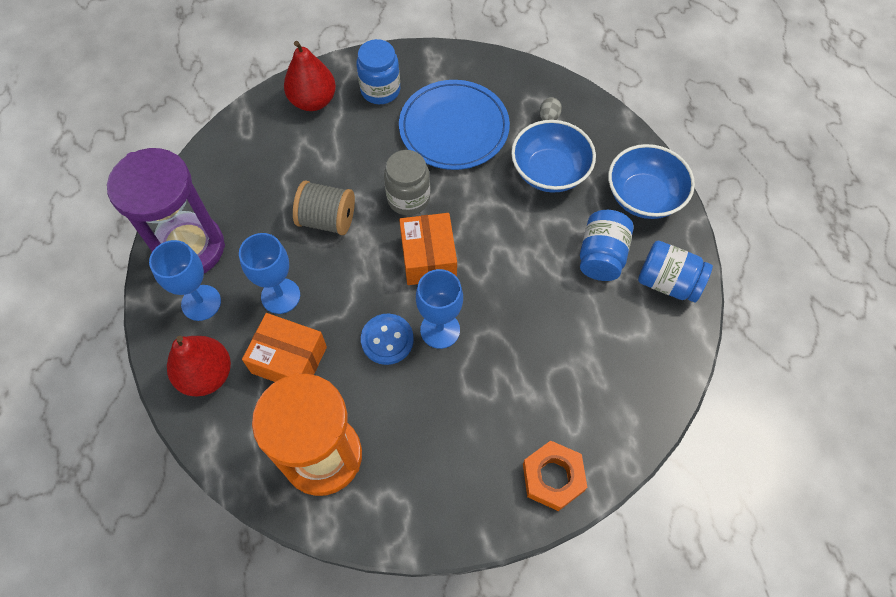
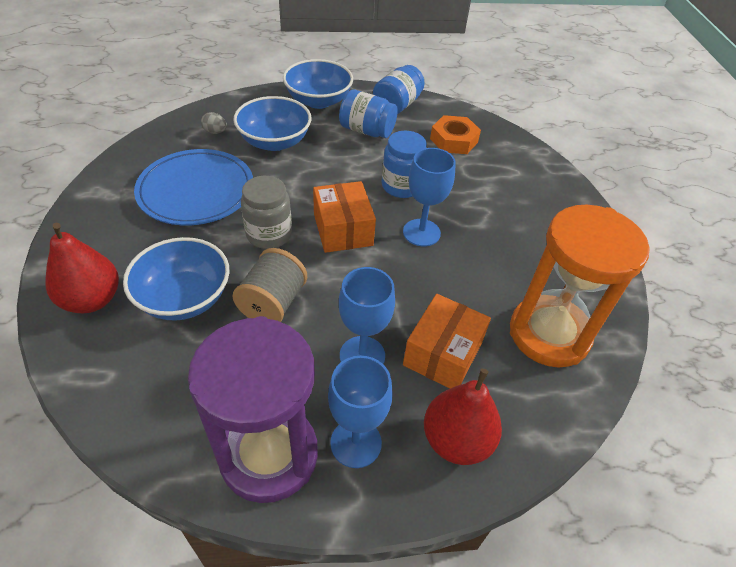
camera: 85 degrees left, 15 degrees down
blue jar [356,39,400,104] -> blue jar moved to [382,131,427,198]
blue button [361,314,414,365] -> none
orange box [399,213,457,285] -> orange box turned 75 degrees clockwise [313,181,376,253]
orange nut [523,441,588,511] -> orange nut moved to [430,115,481,154]
none -> blue bowl [123,237,230,320]

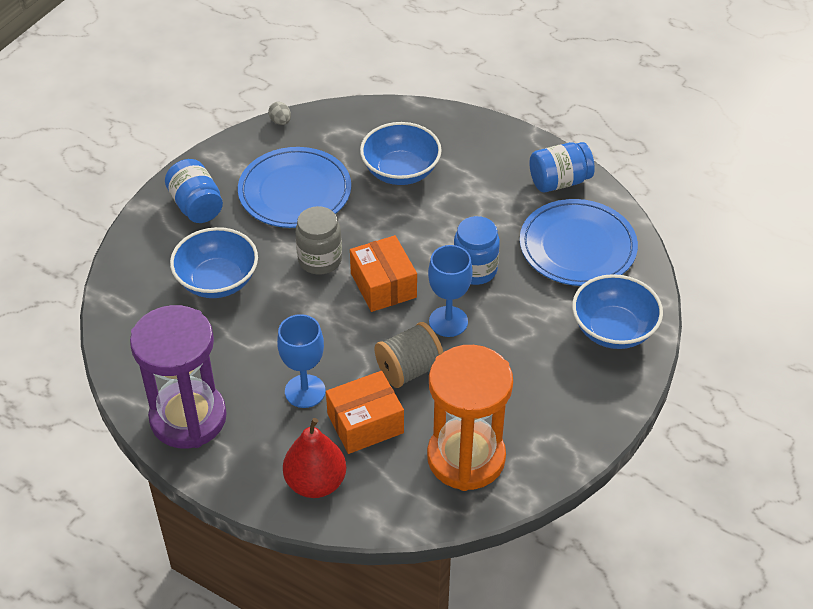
camera: 40 degrees right, 0 degrees up
red pear [45,223,119,313] -> none
grey egg [201,112,227,134] -> grey egg moved to [268,102,291,125]
grey spool [232,248,307,322] -> grey spool moved to [374,322,443,388]
blue bowl [283,59,353,109] -> blue bowl moved to [572,274,663,349]
orange box [313,181,376,253] -> orange box turned 45 degrees counterclockwise [350,235,417,312]
blue goblet [328,356,392,468] -> none
blue jar [339,90,398,138] -> blue jar moved to [165,159,223,223]
orange nut [430,115,481,154] -> blue plate [520,199,638,286]

